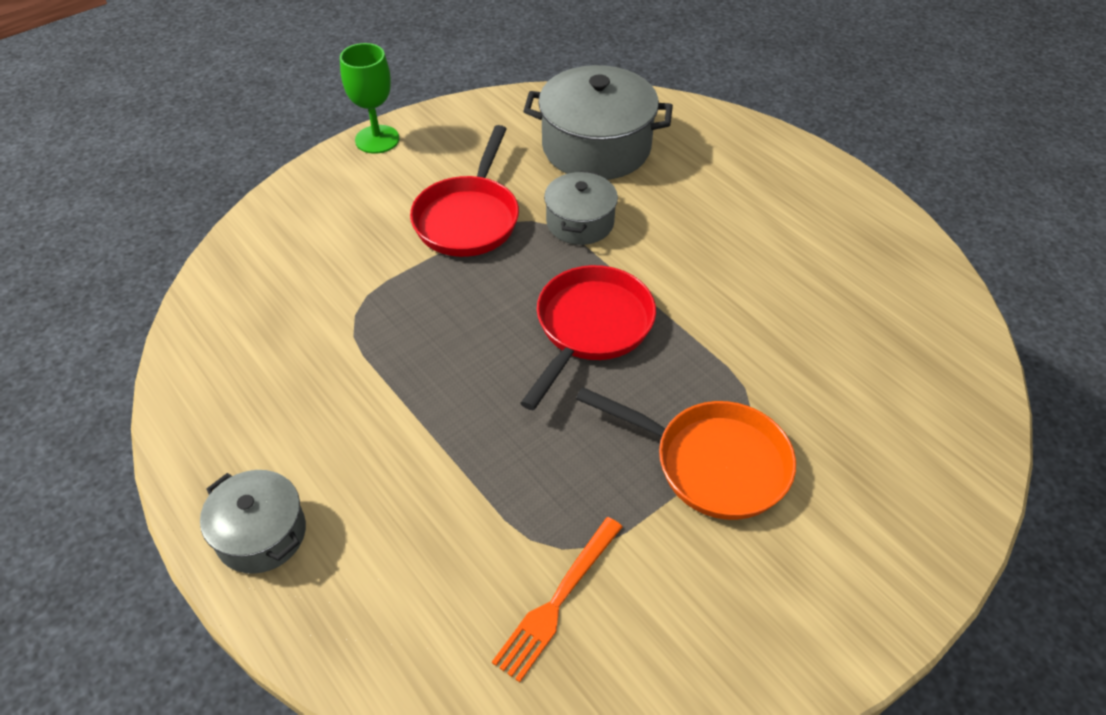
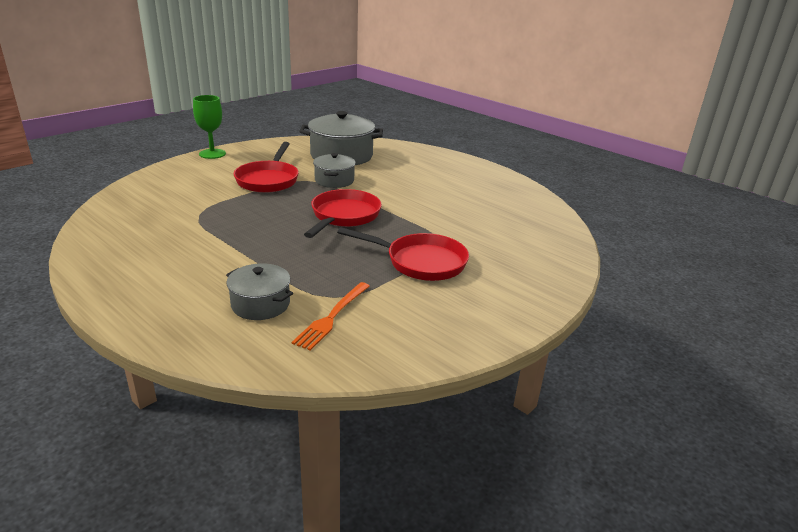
camera: 10 degrees left, 20 degrees down
grey pot [200,470,306,574] -> grey pot moved to [226,263,293,320]
orange pan [576,387,796,520] -> red pan [337,227,469,281]

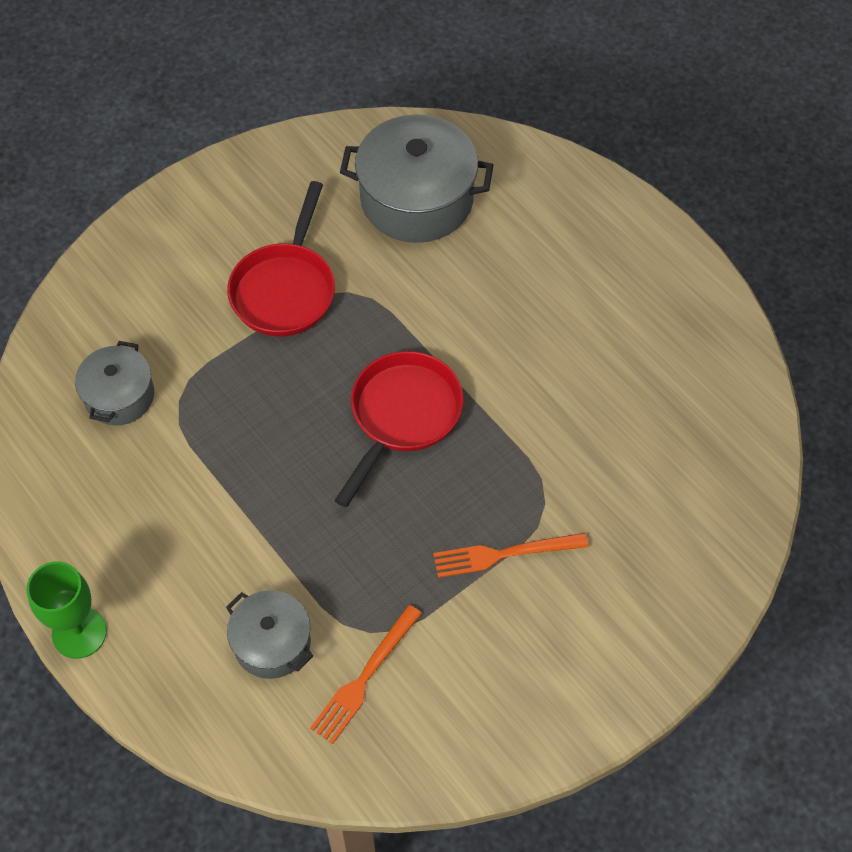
camera: 10 degrees right, 30 degrees up
green goblet [193,95,226,159] -> green goblet moved to [26,561,107,659]
grey pot [313,153,356,188] -> grey pot moved to [75,341,154,426]
red pan [337,227,469,281] -> orange fork [433,533,589,578]

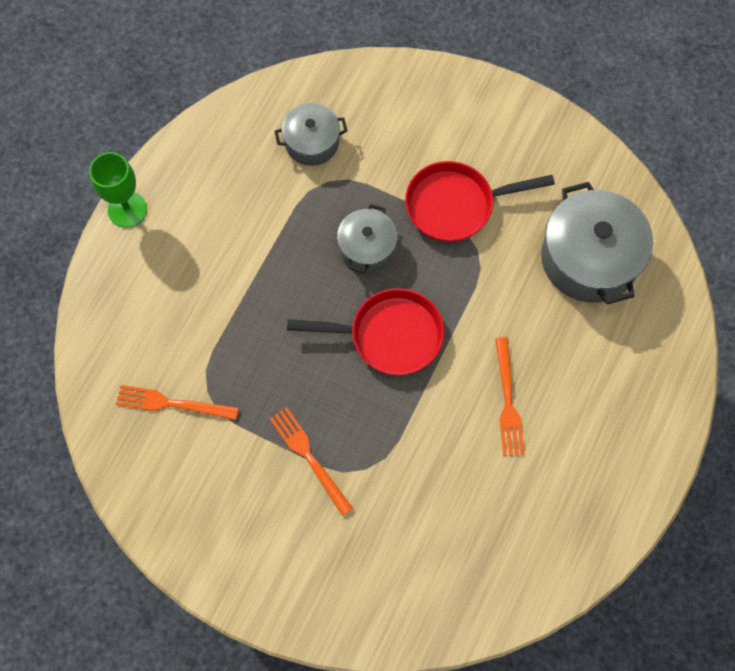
camera: 65 degrees right, 10 degrees up
grey pot [226,590,313,679] -> grey pot moved to [337,204,398,273]
none -> orange fork [495,337,525,456]

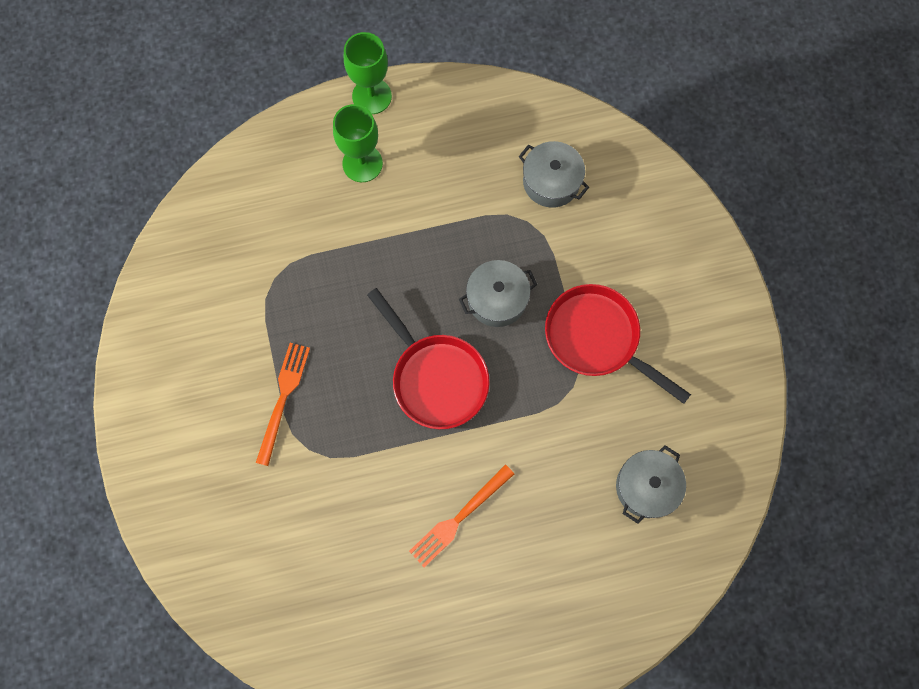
camera: 50 degrees right, 5 degrees up
orange fork [116,385,239,420] -> none
grey pot [541,182,653,305] -> grey pot [616,445,686,524], size x0.58
none -> green goblet [333,104,383,182]

